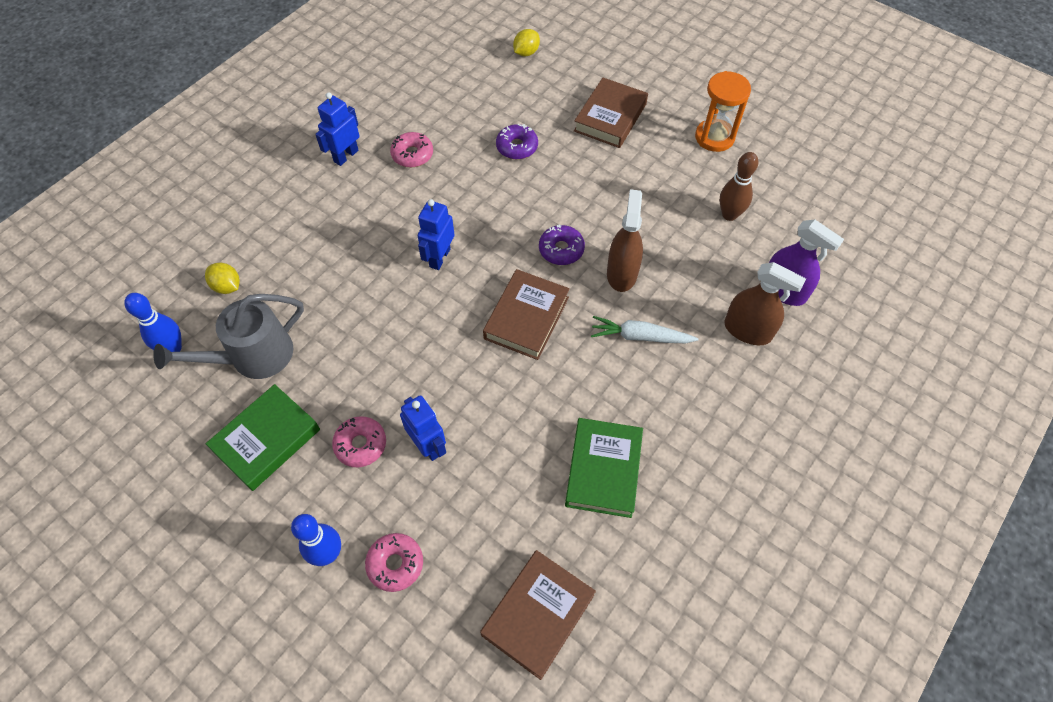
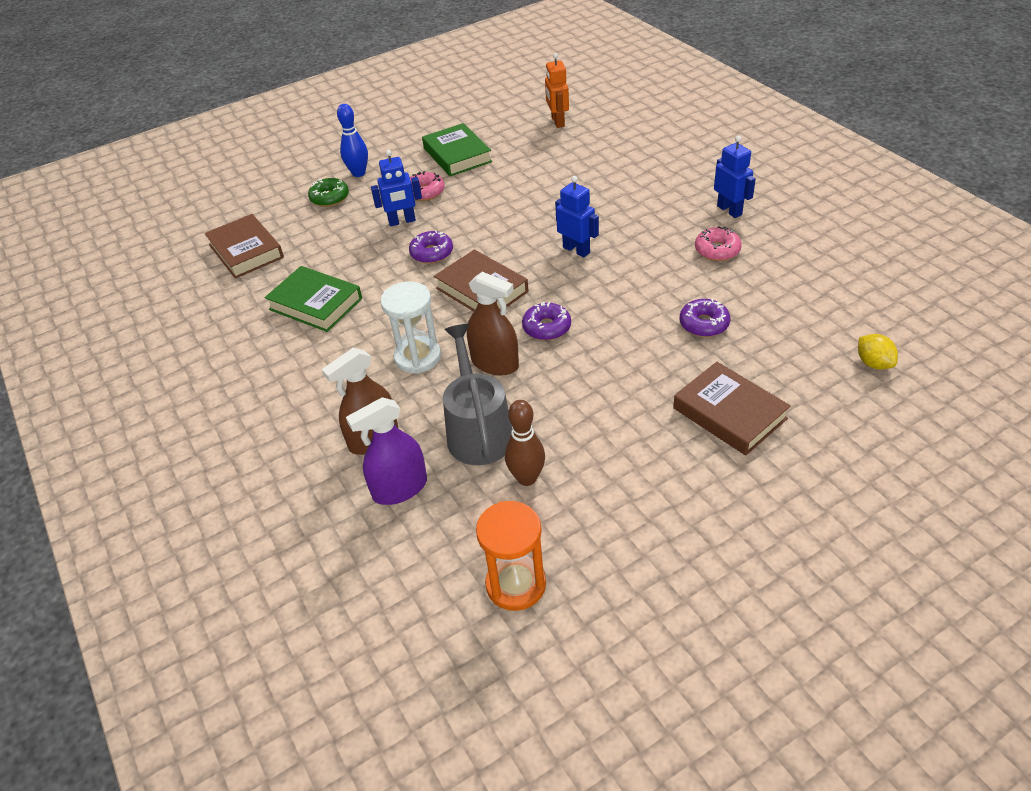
camera: 115 degrees right, 15 degrees down
blue bowling pin [124,293,182,352] -> orange robot [545,53,569,128]
grey watering can [153,294,304,379] -> grey watering can moved to [443,324,512,465]
yellow lemon [205,263,240,294] -> none
pink donut [365,533,423,592] -> green donut [308,178,349,207]
white carrot [591,316,699,343] -> white hourglass [380,281,441,374]
orange hourglass [695,71,751,152] -> orange hourglass moved to [476,501,546,611]
none -> purple donut [409,230,453,264]

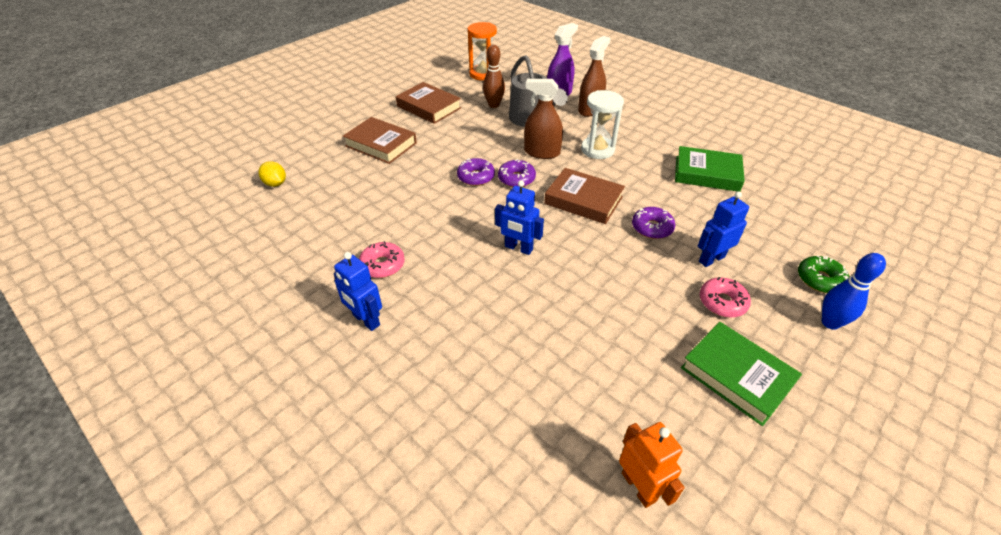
camera: 160 degrees right, 0 degrees up
brown book [205,214,284,279] -> brown book moved to [396,82,461,124]
purple donut [680,299,731,337] -> purple donut moved to [457,158,495,186]

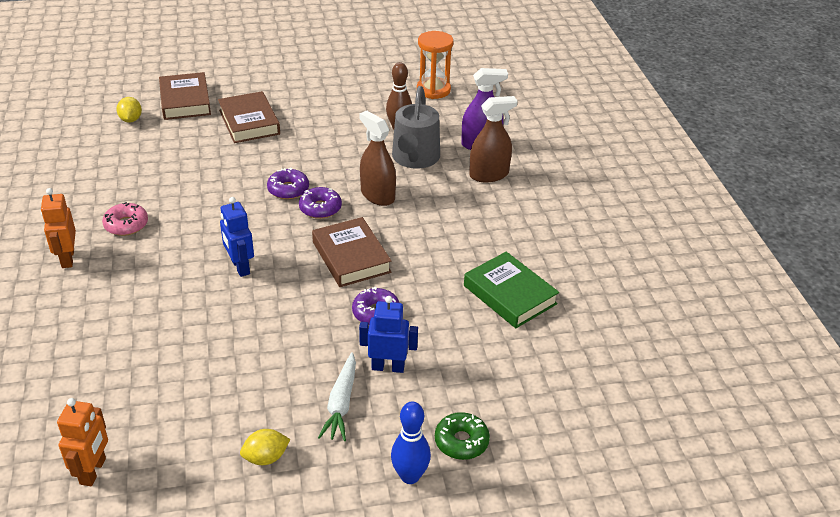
camera: 35 degrees right, 5 degrees down
blue robot [334,252,382,331] -> orange robot [41,188,76,268]
brown book [396,82,461,124] -> brown book moved to [159,72,211,120]
white hourglass [581,90,624,159] -> none
green book [681,322,802,426] -> yellow lemon [240,429,290,465]
pink donut [700,277,751,317] -> white carrot [318,352,356,441]

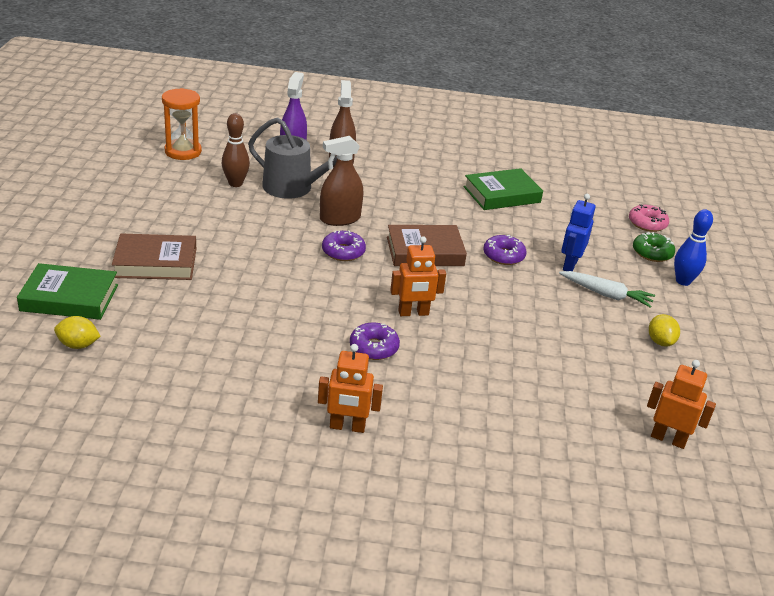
camera: 75 degrees left, 5 degrees down
pink donut [102,202,148,236] -> pink donut moved to [629,204,669,232]
brown book [159,72,211,120] -> green book [17,263,118,320]
blue robot [220,197,254,277] -> orange robot [390,236,446,316]
purple donut [267,168,309,199] -> purple donut moved to [350,323,400,360]

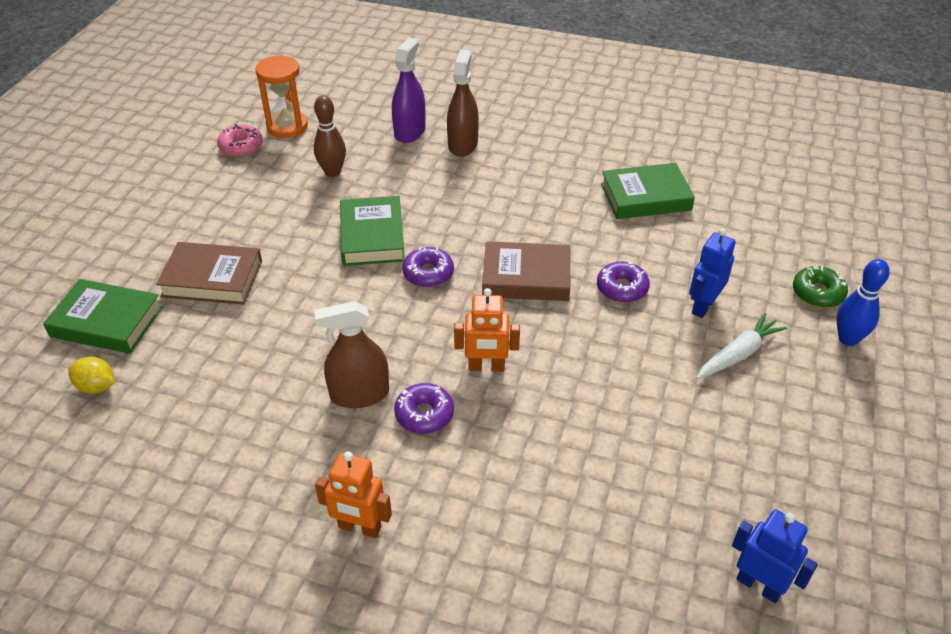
camera: 15 degrees right, 10 degrees up
grey watering can [248,117,337,199] -> none
brown spray bottle [320,136,363,226] -> brown spray bottle moved to [314,301,389,408]
white carrot [559,271,655,308] -> white carrot turned 75 degrees counterclockwise [697,313,787,379]
pink donut [629,204,669,232] -> pink donut moved to [217,124,263,157]
orange robot [647,360,716,449] -> blue robot [732,510,818,603]
yellow lemon [649,314,680,347] -> none
none -> green book [340,196,405,266]

